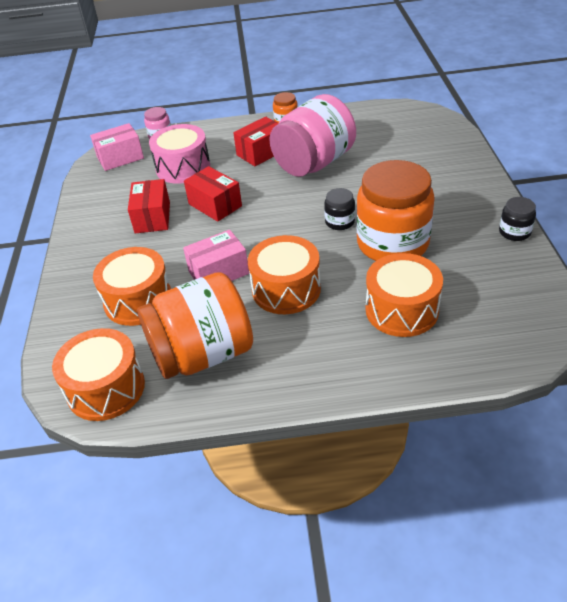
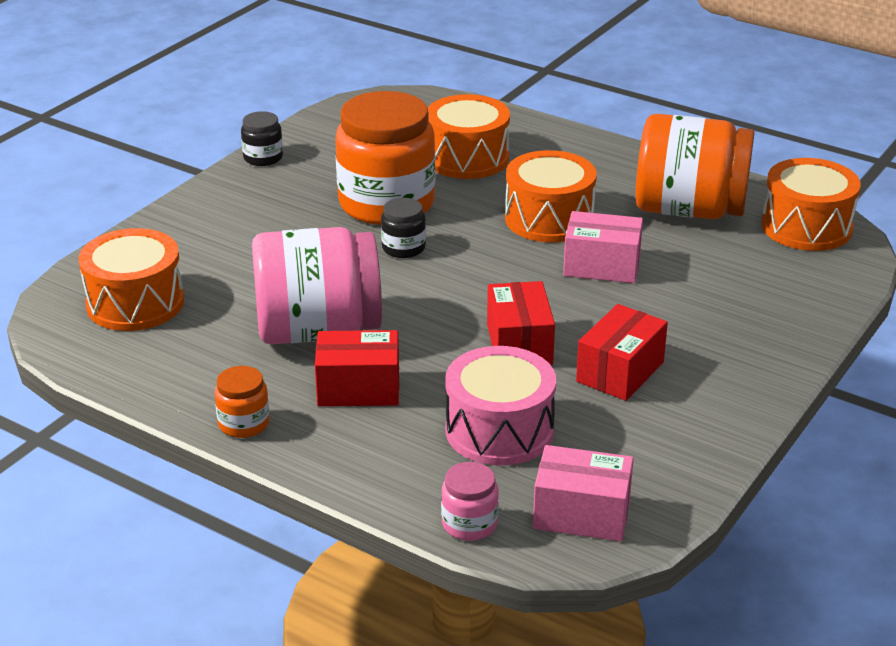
camera: 145 degrees left, 10 degrees down
orange drum [93,247,171,326] -> orange drum moved to [79,228,184,331]

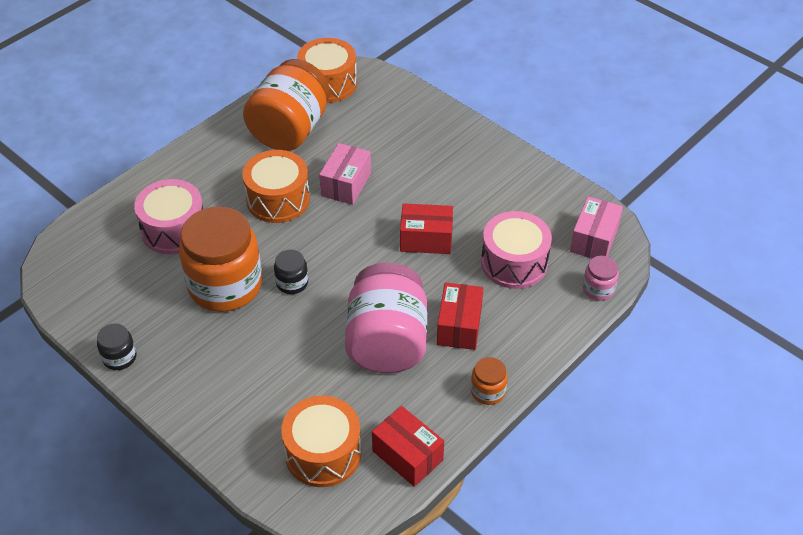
camera: 80 degrees left, 15 degrees up
orange drum [428,94,510,179] -> pink drum [134,179,203,255]
red box [576,304,668,401] -> red box moved to [372,406,444,487]

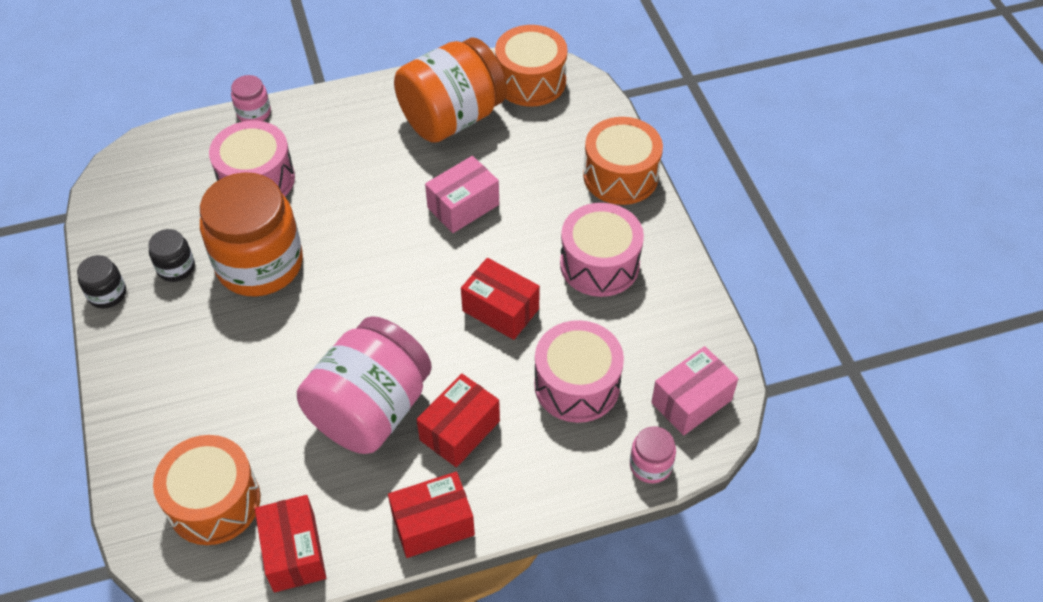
camera: 30 degrees right, 5 degrees up
orange drum [242,150,310,223] -> orange drum moved to [583,117,663,205]
black jar [274,250,308,294] -> black jar moved to [148,229,195,282]
orange jar [471,357,508,405] -> red box [388,472,475,558]
none -> pink jar [231,75,271,122]
none -> pink drum [560,203,644,297]

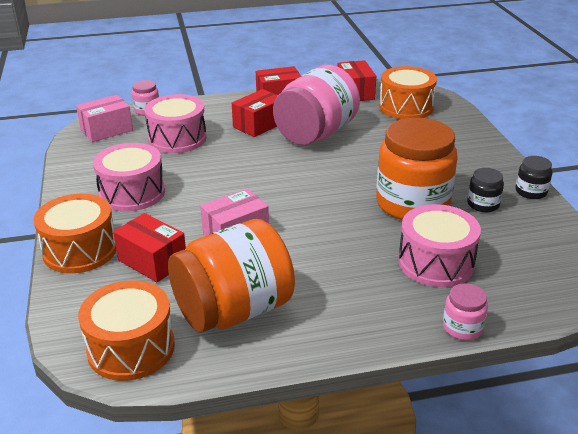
camera: 175 degrees left, 20 degrees down
red box [461,258,540,340] -> red box moved to [113,213,186,283]

